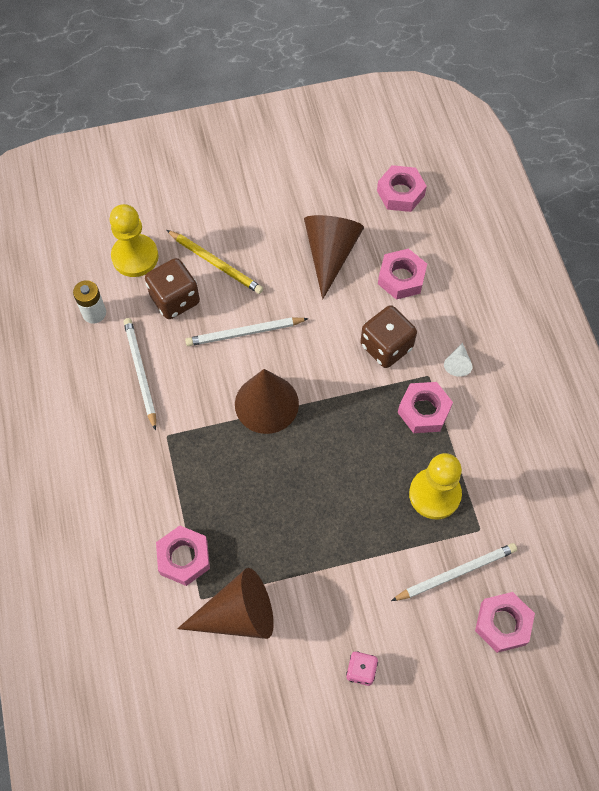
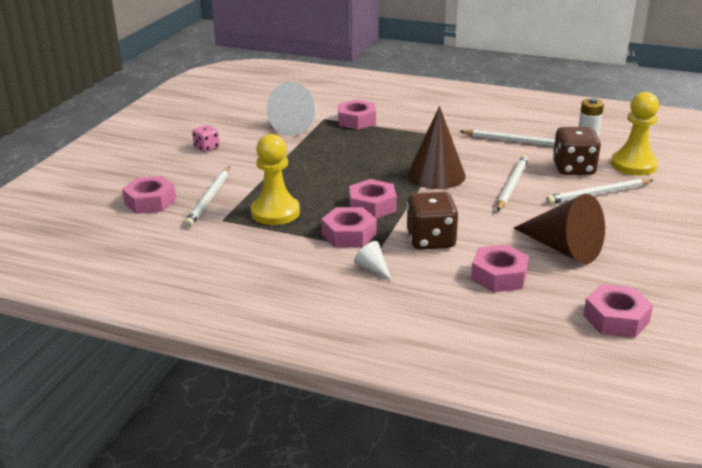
camera: 125 degrees right, 35 degrees down
yellow pencil [167,230,263,294] -> white pencil [546,179,653,204]
brown cone [177,568,274,639] -> white cone [266,82,317,136]
none -> pink nut [349,179,397,219]

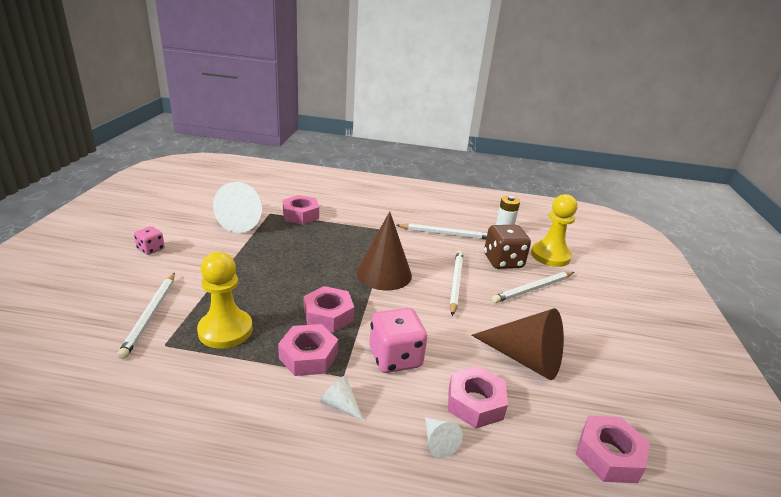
camera: 15 degrees left, 0 degrees up
pink nut [122,176,176,214] -> none
brown dice [407,192,459,250] -> pink dice [370,308,427,373]
none -> white cone [425,417,463,458]

